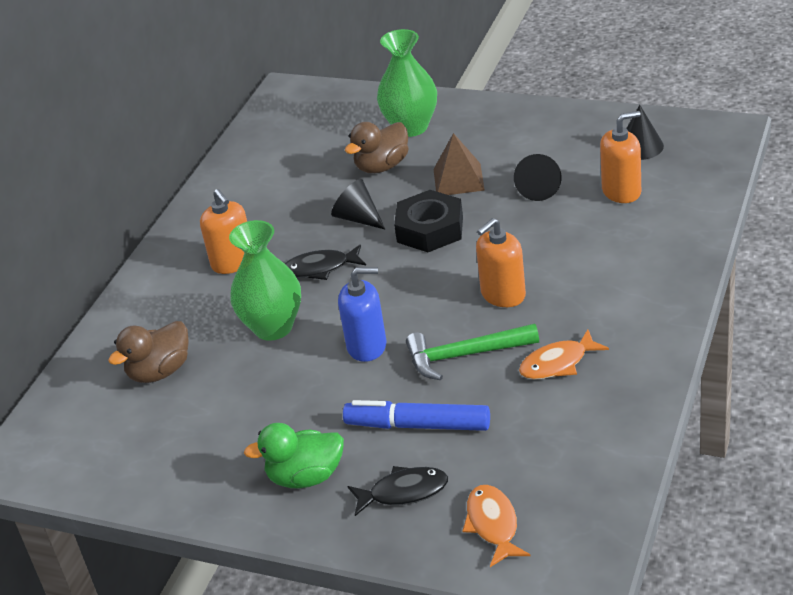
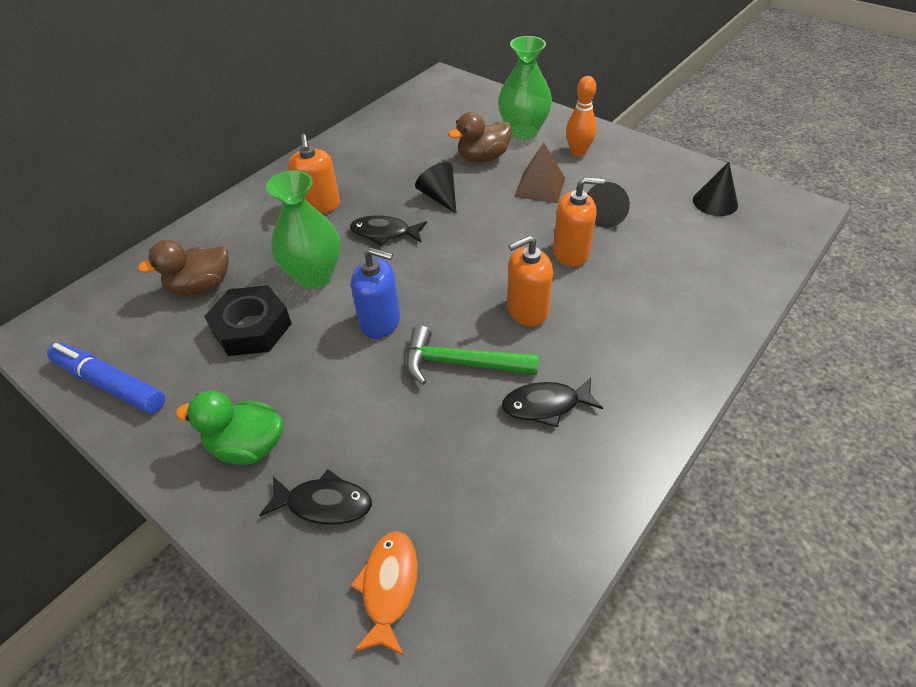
camera: 15 degrees right, 10 degrees up
blue marker [343,400,490,431] -> blue marker moved to [47,343,165,414]
black nut [394,190,463,252] -> black nut moved to [204,285,292,356]
orange fish [519,329,609,380] -> black fish [502,378,603,427]
orange soap dispenser [600,111,641,203] -> orange soap dispenser moved to [553,177,605,267]
none -> orange bowling pin [566,76,597,157]

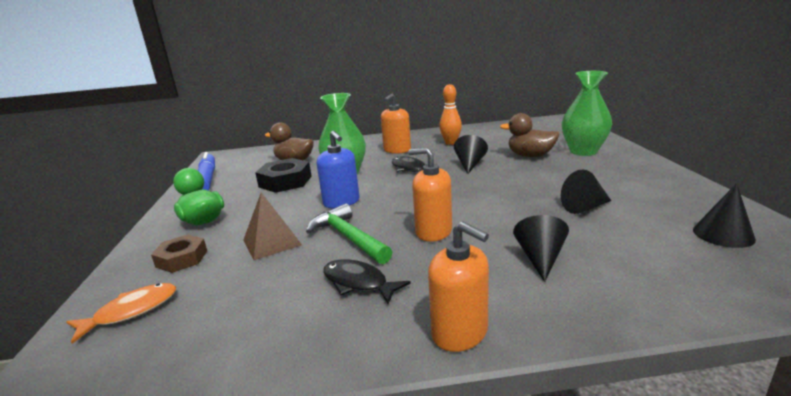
camera: 45 degrees right, 25 degrees down
black fish [260,469,372,525] -> brown nut [151,235,207,273]
brown pyramid [514,143,565,203] -> brown pyramid moved to [243,193,302,260]
orange soap dispenser [553,177,605,267] -> orange soap dispenser moved to [428,221,489,352]
orange bowling pin [566,76,597,157] -> orange bowling pin moved to [439,84,462,145]
none -> black cone [513,215,569,282]

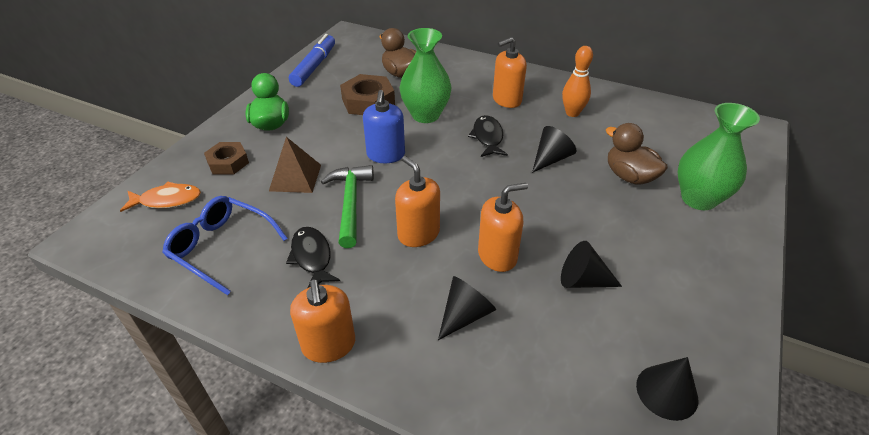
camera: 30 degrees right, 20 degrees up
black nut [255,158,312,193] -> brown nut [340,74,395,115]
none -> blue glasses [162,196,288,295]
none -> orange soap dispenser [478,183,528,272]

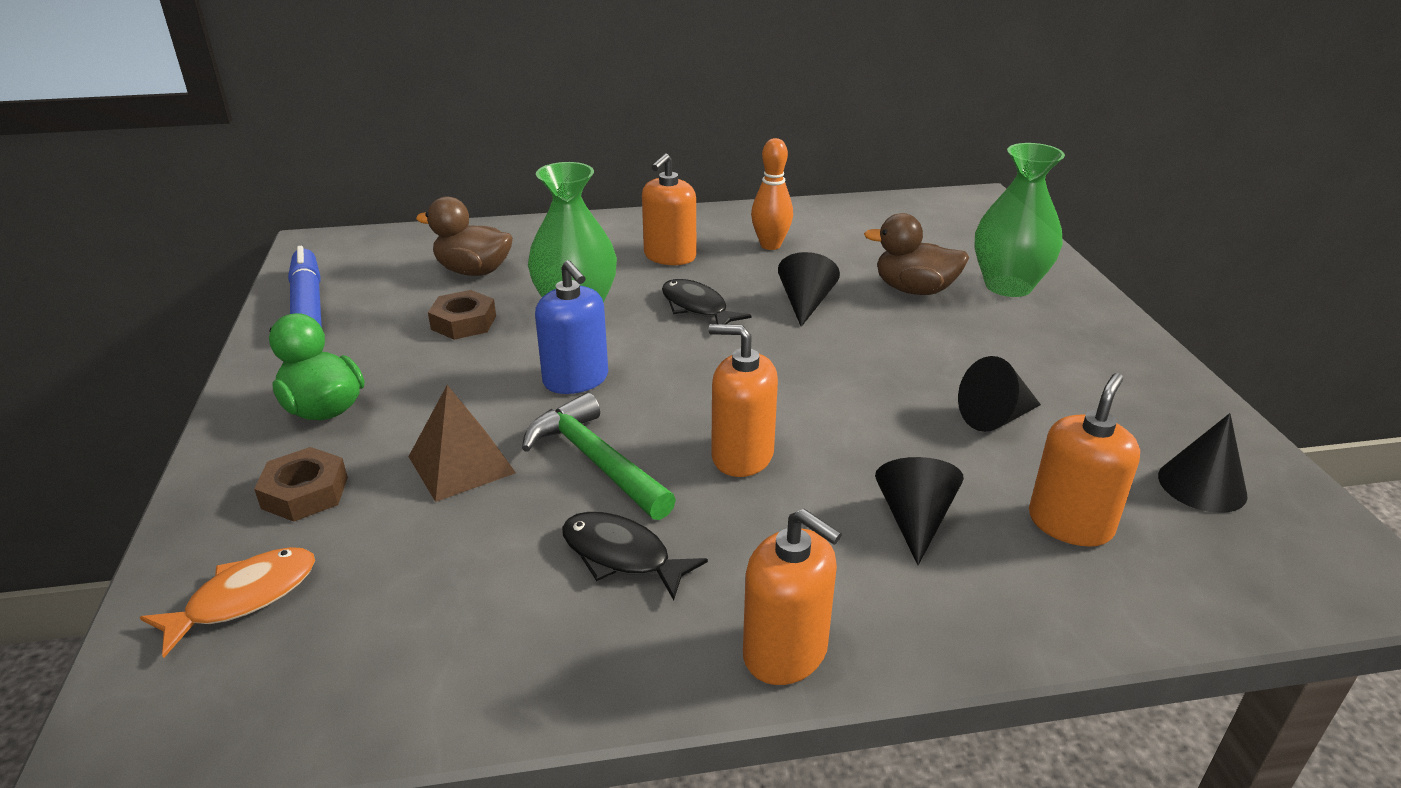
camera: 35 degrees left, 10 degrees down
blue glasses [162,196,288,295] -> none
brown nut [340,74,395,115] -> brown nut [428,290,496,340], size x0.67
orange soap dispenser [478,183,528,272] -> orange soap dispenser moved to [1029,373,1140,547]

